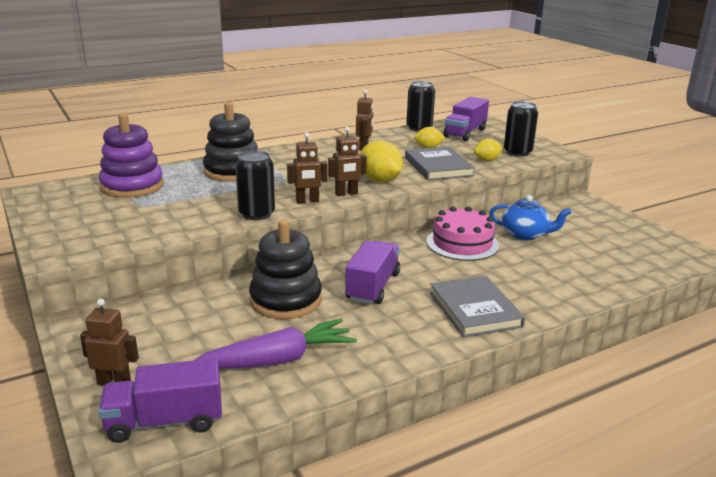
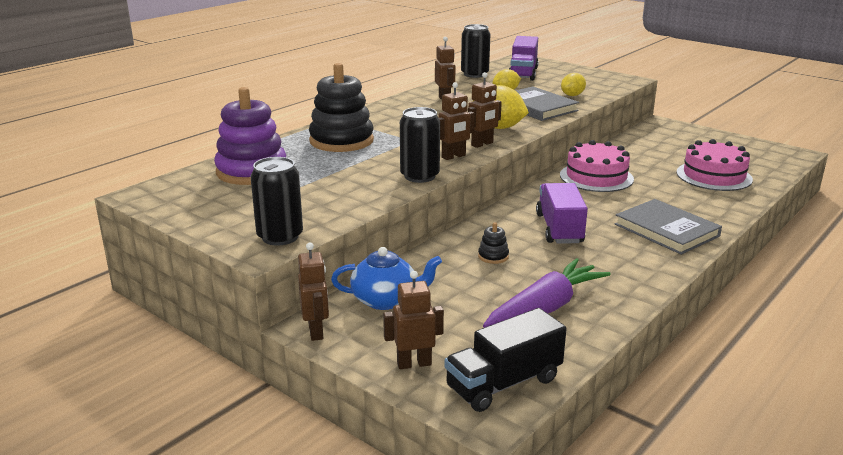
camera: 20 degrees left, 0 degrees up
purple truck [99,358,222,443] -> black truck [445,308,567,412]
black stacking toy [249,220,322,319] -> black stacking toy [478,222,509,264], size x0.41
blue teapot [489,195,572,240] -> blue teapot moved to [331,247,442,310]
black can [504,101,538,157] -> black can moved to [250,157,303,246]
none -> brown robot [298,243,329,341]
none -> pink cake [676,139,753,191]

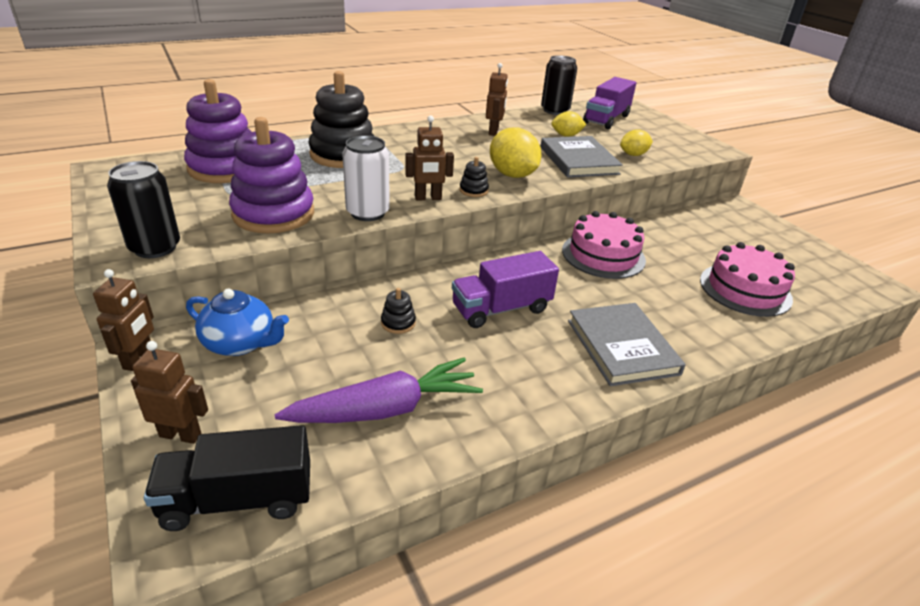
camera: 20 degrees right, 10 degrees up
black can [400,107,440,183] -> white can [342,135,390,221]
brown robot [468,72,502,148] -> black stacking toy [459,157,489,197]
purple truck [536,183,588,244] -> purple truck turned 135 degrees counterclockwise [452,251,559,328]
none -> purple stacking toy [229,117,314,233]

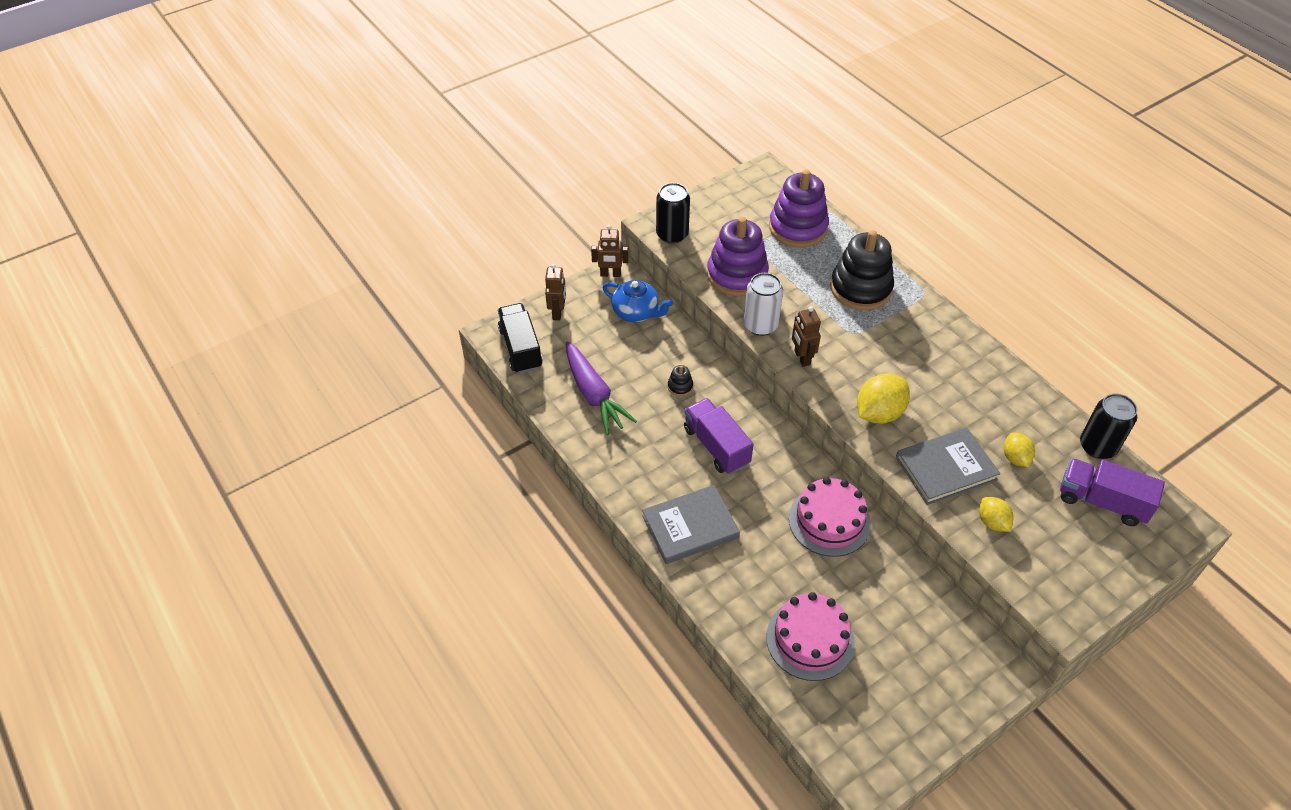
camera: 85 degrees right, 15 degrees up
blue teapot [186,289,289,356] -> blue teapot turned 75 degrees counterclockwise [603,280,673,322]
black stacking toy [459,157,489,197] -> none
brown robot [486,63,508,136] -> none

